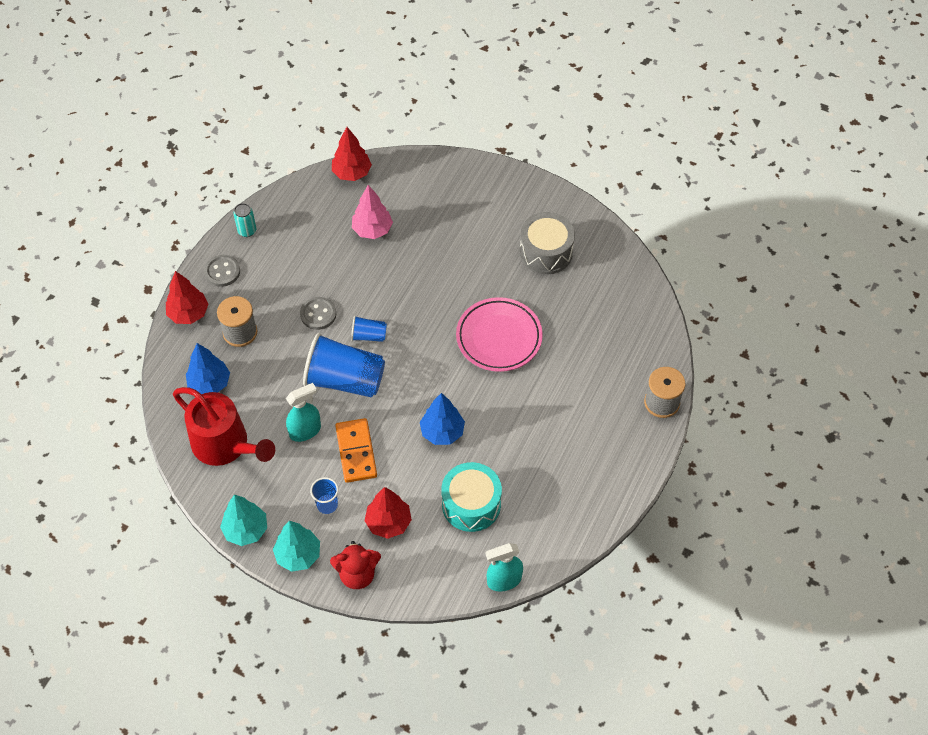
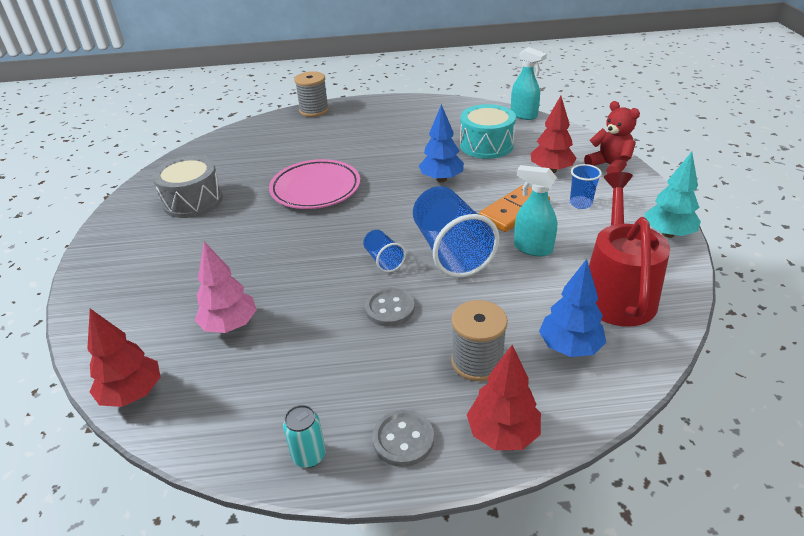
camera: 120 degrees left, 20 degrees down
turquoise tree [273,521,320,572] -> none

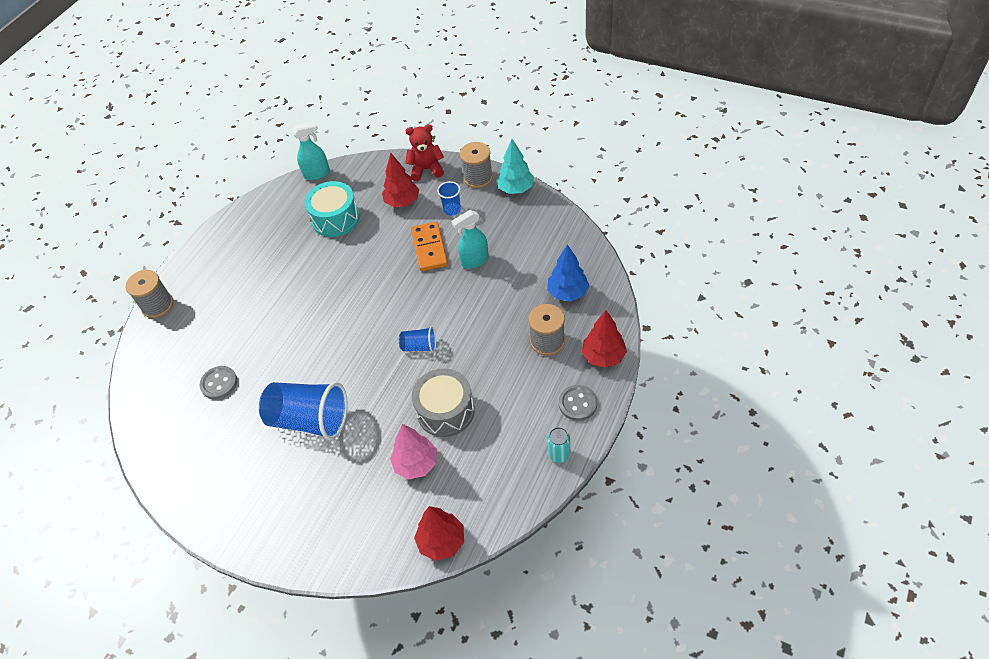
camera: 55 degrees left, 15 degrees up
grey drum [152,156,223,218] -> grey drum moved to [412,369,475,437]
pink plate [269,159,360,209] -> none
grey button [365,288,414,327] -> grey button moved to [200,366,237,399]
blue cup [413,186,499,277] -> blue cup moved to [259,382,348,440]
blue tree [419,104,464,182] -> none
red watering can [589,172,670,327] -> none
none -> grey spool [460,142,493,188]

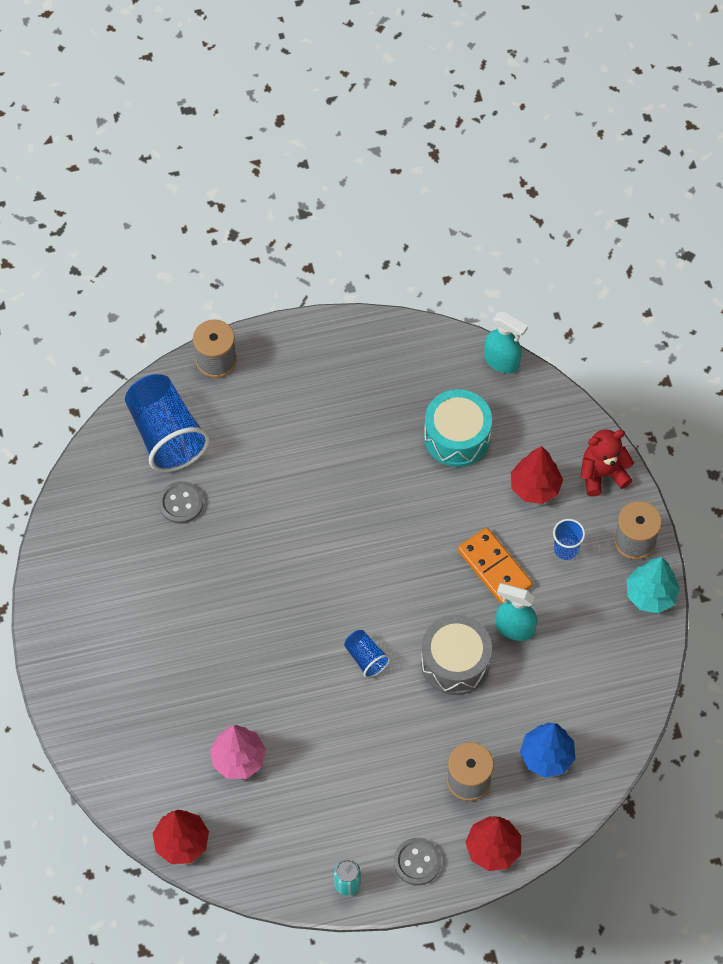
camera: 45 degrees right, 10 degrees up
blue cup [259,382,348,440] -> blue cup moved to [125,374,210,472]
red teddy bear [405,124,444,181] -> red teddy bear turned 60 degrees counterclockwise [581,430,634,496]
orange domino [411,222,448,271] -> orange domino turned 75 degrees counterclockwise [458,528,533,604]
grey drum [412,369,475,437] -> grey drum moved to [421,615,492,695]

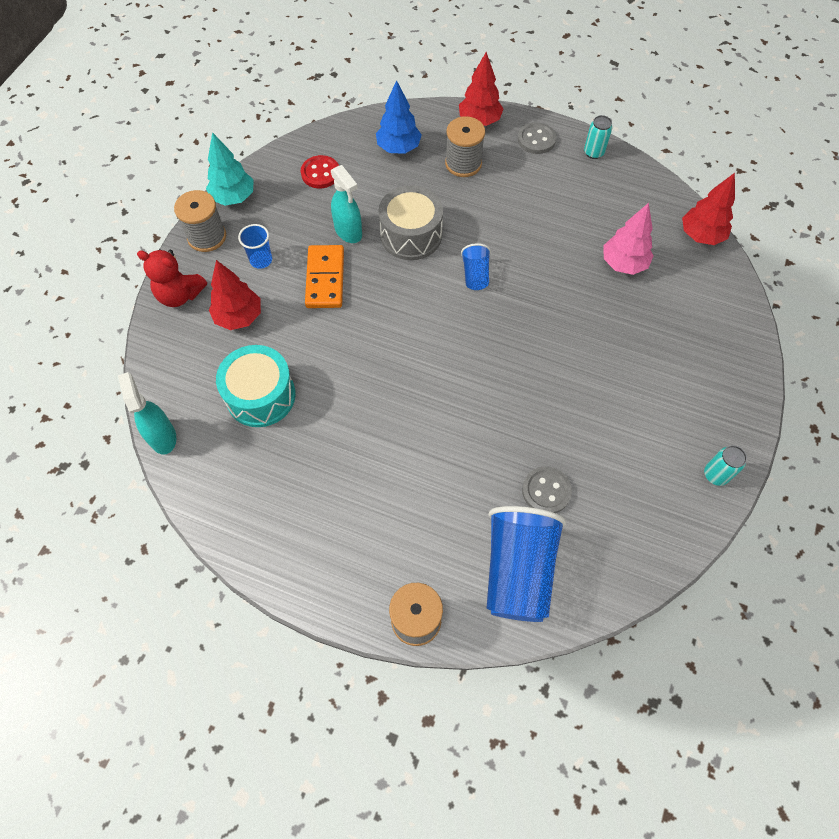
camera: 145 degrees left, 0 degrees up
none -> red button [301,155,339,188]
none -> turquoise can [704,445,747,486]

